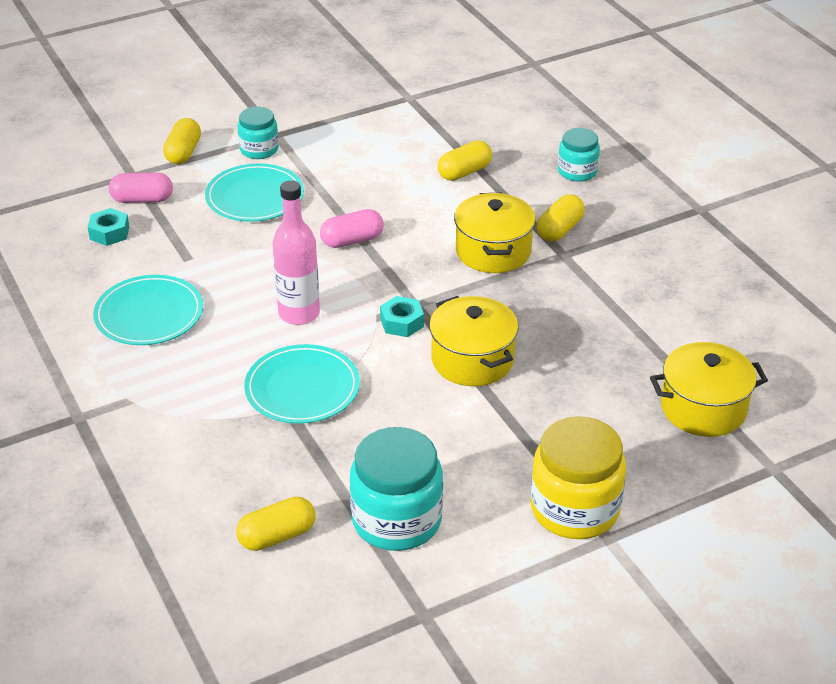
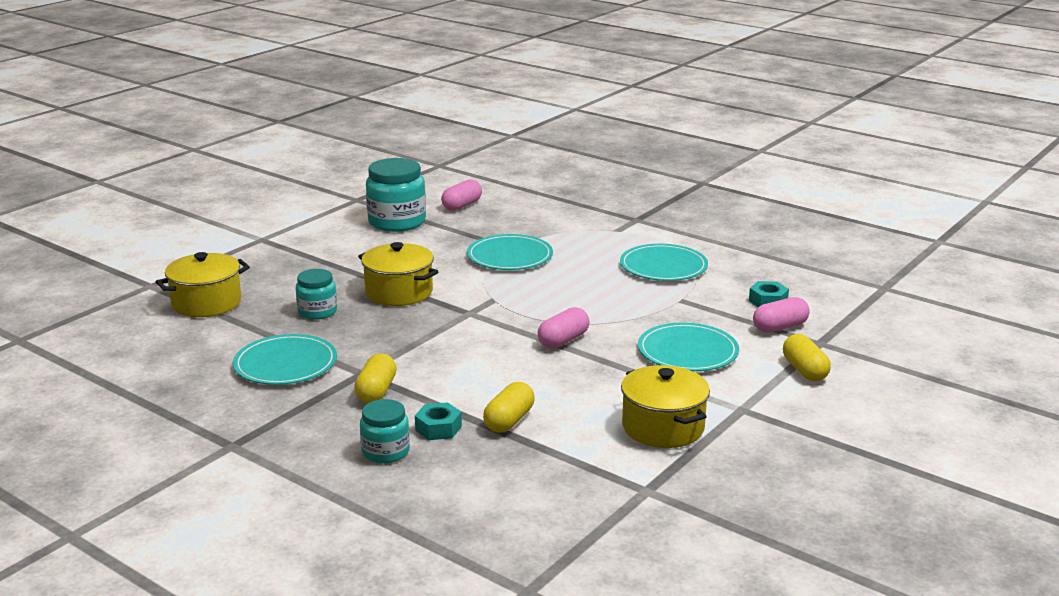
camera: 155 degrees right, 15 degrees down
yellow capsule [236,497,315,551] -> pink capsule [441,179,482,211]
turquoise jar [238,107,279,159] -> turquoise jar moved to [296,269,337,320]
pink bottle [273,180,320,325] -> none
turquoise nut [380,296,424,337] -> turquoise nut moved to [415,402,462,440]
yellow pot [454,193,536,273] -> yellow pot moved to [621,365,710,448]
yellow jar [531,416,626,539] -> none
none -> turquoise plate [233,334,337,385]

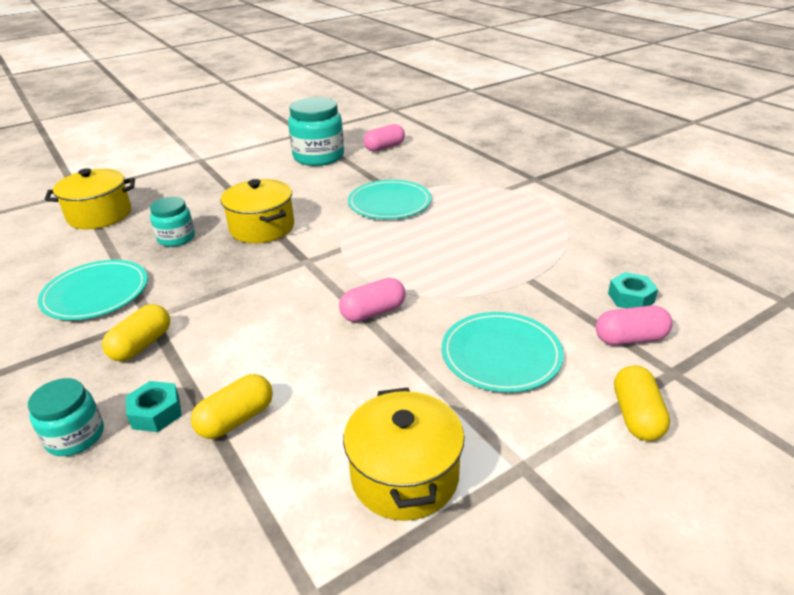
camera: 20 degrees right, 10 degrees up
turquoise plate [620,244,708,281] -> none

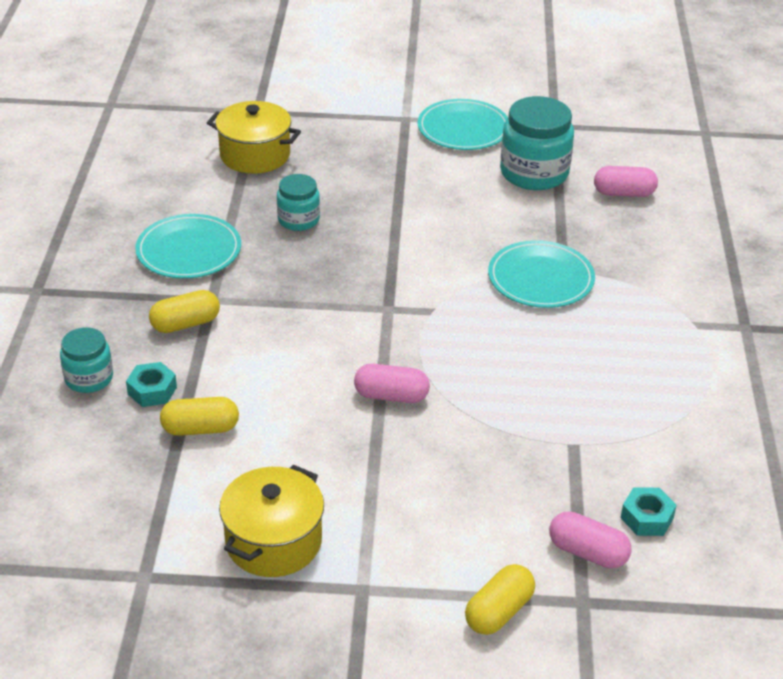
camera: 35 degrees right, 5 degrees up
yellow pot [221,179,294,243] -> none
turquoise plate [442,312,564,392] -> turquoise plate moved to [417,99,508,150]

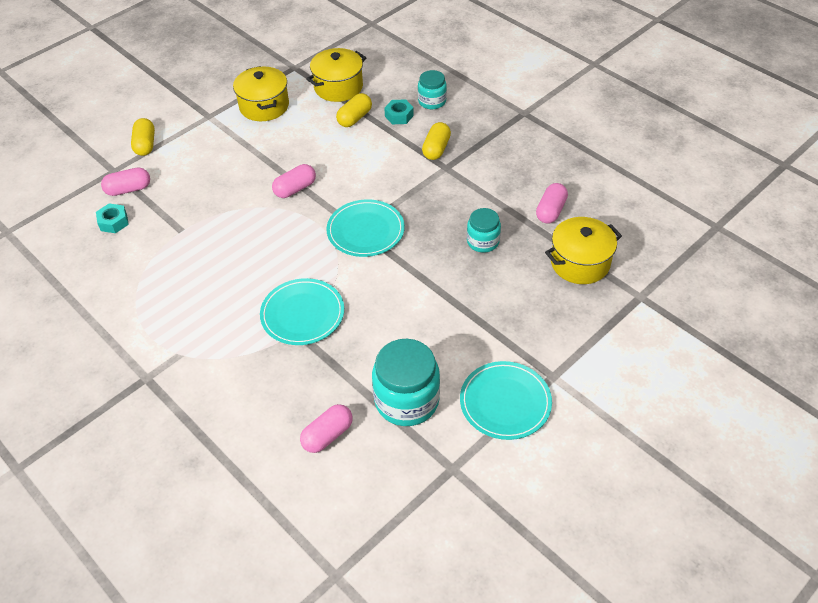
camera: 135 degrees right, 10 degrees up
turquoise plate [135,214,241,279] -> turquoise plate moved to [326,199,405,257]
none -> yellow pot [306,48,366,102]
none -> pink capsule [536,183,568,224]

